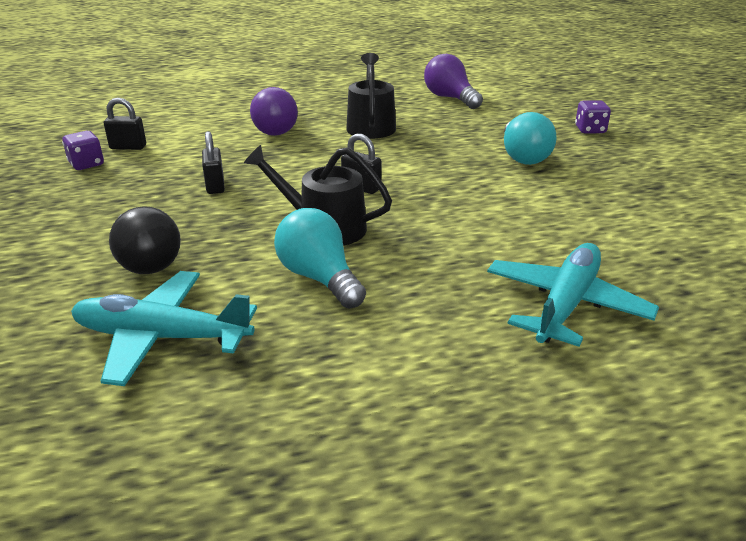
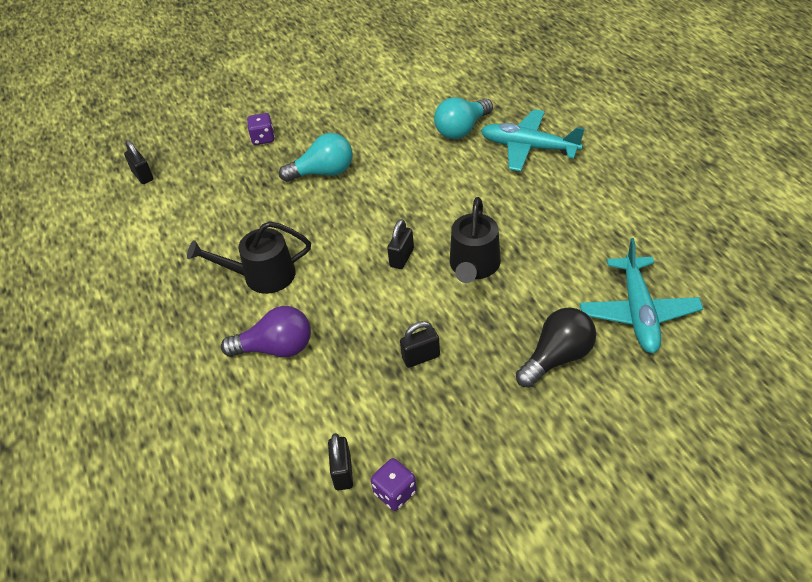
camera: 95 degrees left, 15 degrees up
turquoise light bulb [274,208,366,309] -> turquoise light bulb moved to [434,97,493,139]
purple light bulb [424,54,483,109] -> none
none -> black padlock [124,140,153,184]

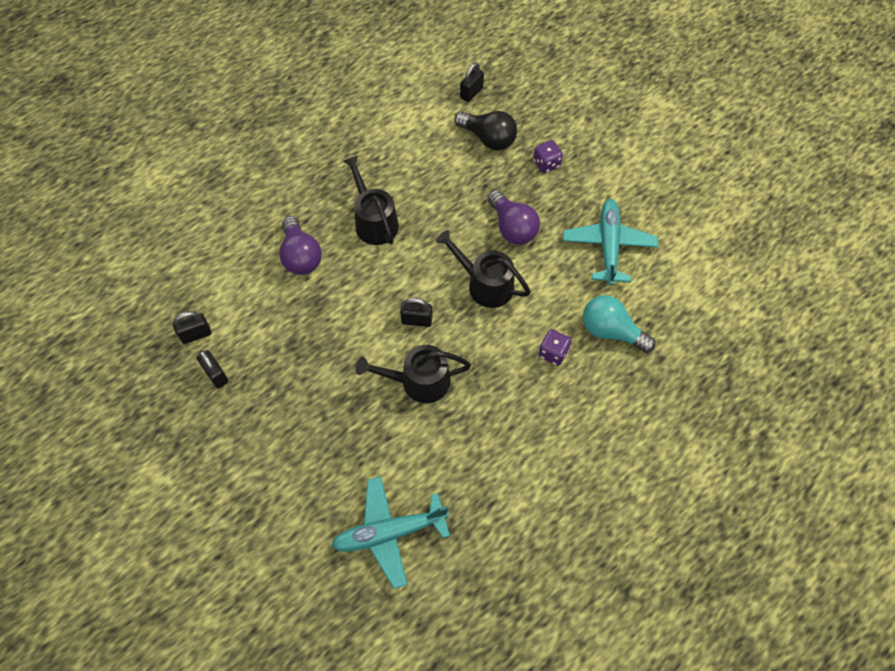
camera: 70 degrees right, 15 degrees up
turquoise light bulb [279,133,352,182] -> purple light bulb [487,190,540,245]
purple dice [371,458,417,511] -> purple dice moved to [538,329,571,366]
black padlock [400,321,440,368] -> black padlock moved to [197,350,229,388]
turquoise plane [481,109,585,171] -> turquoise plane moved to [563,199,658,286]
black light bulb [516,307,596,388] -> black light bulb moved to [455,111,517,150]
none -> black watering can [436,230,531,308]

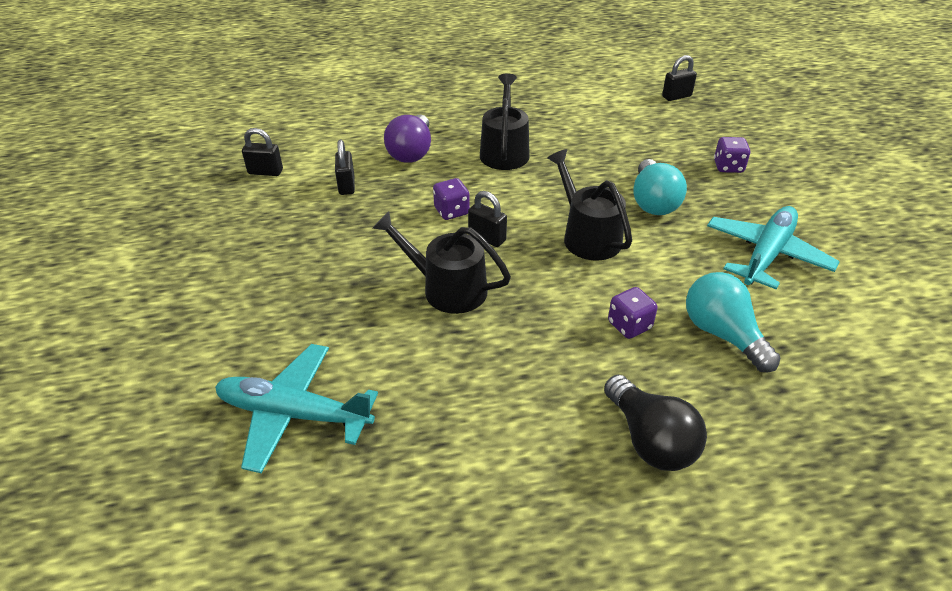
camera: 30 degrees right, 20 degrees down
black padlock [197,350,229,388] -> black padlock moved to [335,140,355,195]
black light bulb [455,111,517,150] -> black light bulb moved to [604,375,707,471]
purple light bulb [487,190,540,245] -> turquoise light bulb [633,159,687,215]
none -> purple dice [433,178,470,220]

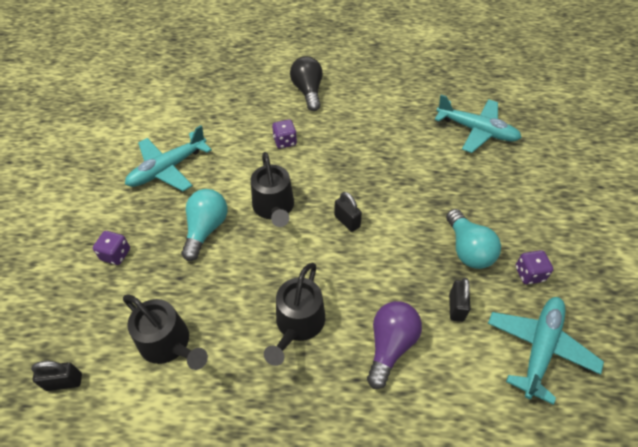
camera: 165 degrees left, 10 degrees up
black padlock [242,128,283,176] -> turquoise plane [488,297,604,405]
black watering can [373,211,511,314] -> black watering can moved to [123,294,208,370]
purple dice [433,178,470,220] -> purple dice moved to [515,250,553,285]
turquoise light bulb [686,272,780,372] -> turquoise light bulb moved to [446,209,501,269]

